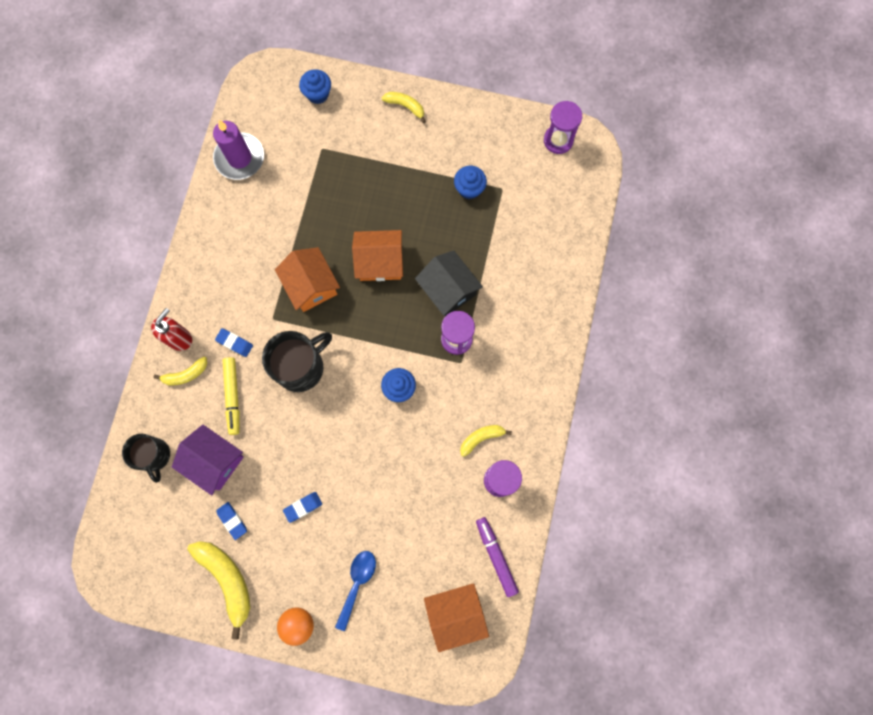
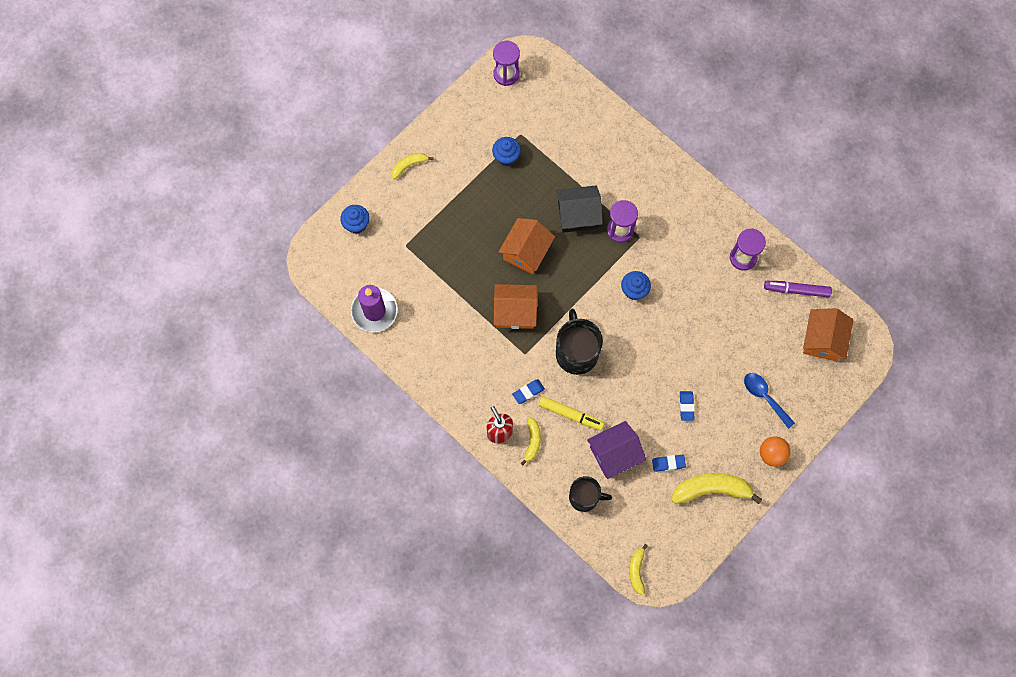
camera: 60 degrees left, 5 degrees down
yellow banana [460,425,512,457] -> yellow banana moved to [629,544,648,595]

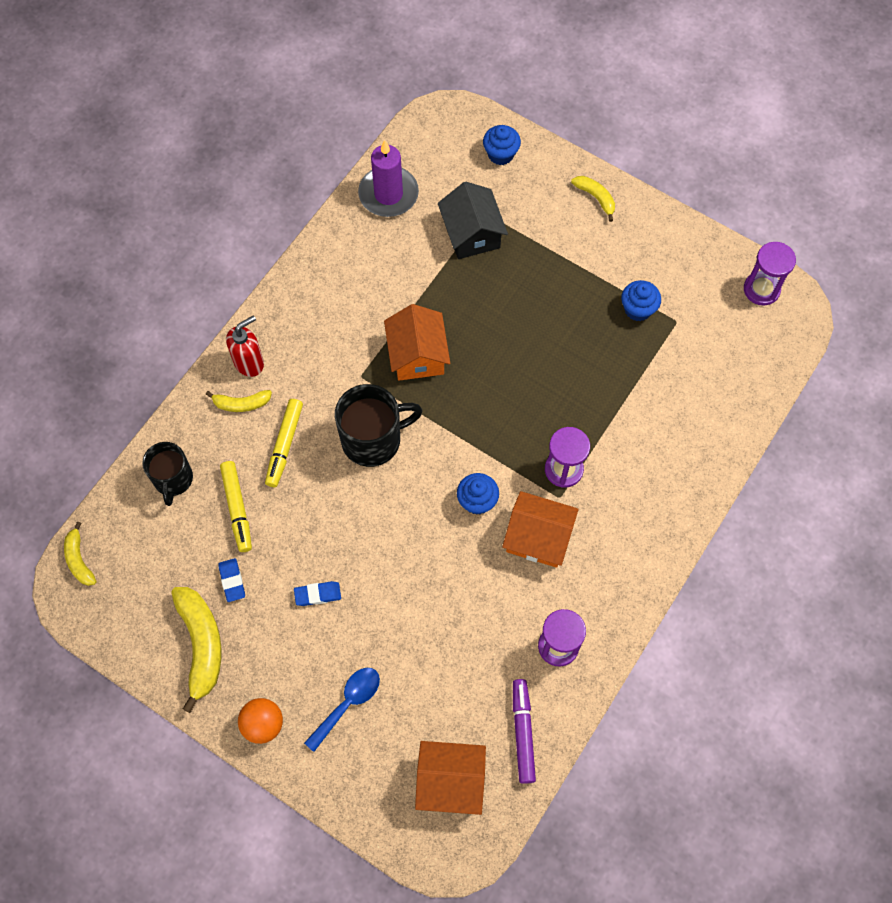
camera: 80 degrees right, 5 degrees down
orange house [499,218,555,274] -> orange house moved to [502,491,579,568]
blue eraser [512,379,545,404] -> none
black house [556,185,603,233] -> black house moved to [438,182,508,259]
purple house [587,421,646,479] -> yellow marker [220,461,252,552]
yellow banana [629,544,648,595] -> yellow banana turned 105 degrees counterclockwise [64,522,96,586]

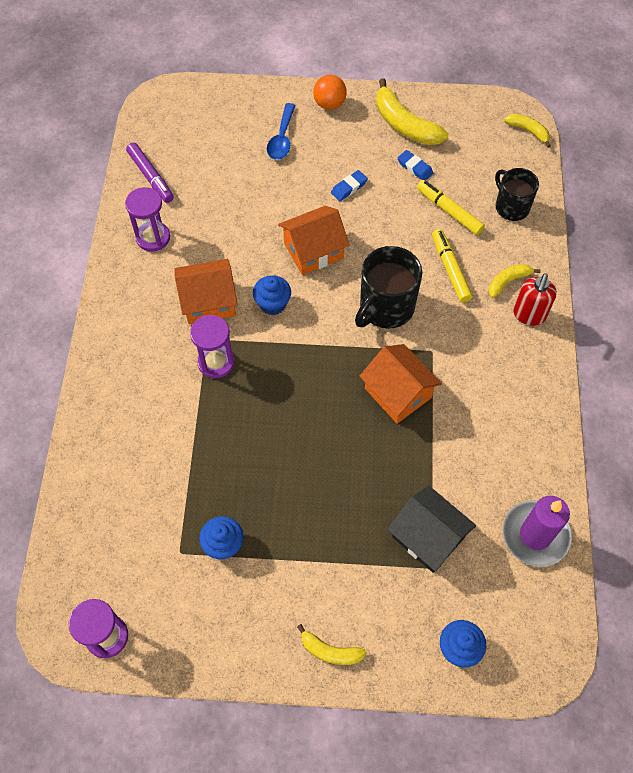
camera: 150 degrees right, 5 degrees down
orange house [415,741,486,815] -> orange house moved to [278,206,349,275]

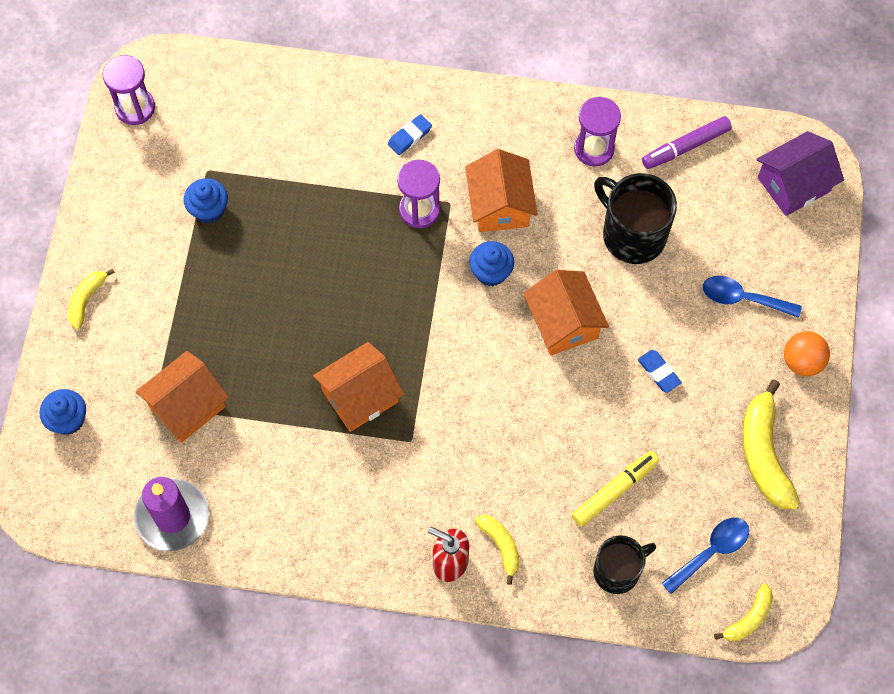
camera: 95 degrees right, 5 degrees up
black mug [355,246,422,329] -> black mug moved to [594,173,677,264]
yellow banana [376,78,448,145] -> yellow banana turned 60 degrees counterclockwise [742,379,800,510]
black house [387,485,476,573] -> orange house [136,351,229,443]
blue eraser [398,150,433,181] -> blue eraser moved to [388,114,432,155]
yellow marker [432,229,473,303] -> none
none -> blue spoon [662,518,749,594]
none -> purple house [756,131,844,216]

